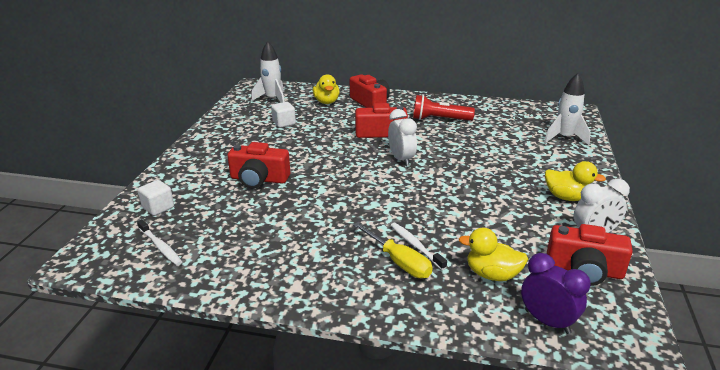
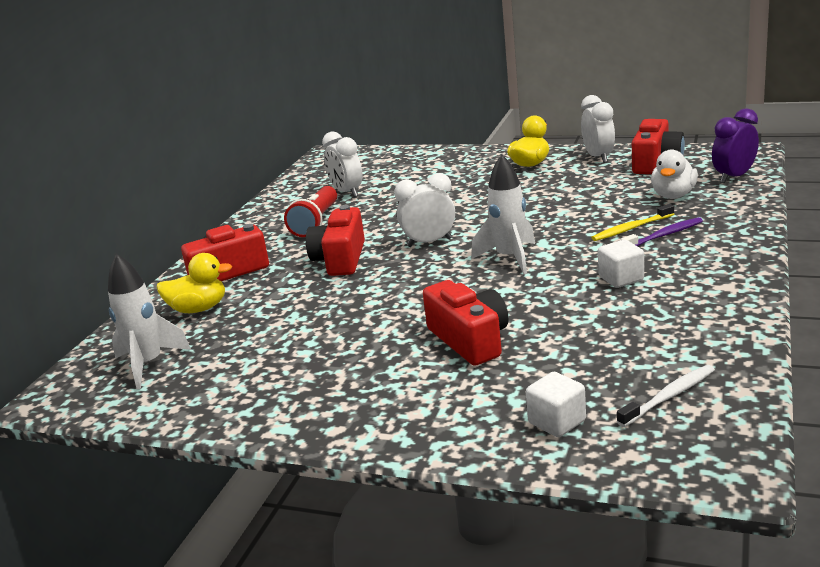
camera: 80 degrees left, 5 degrees down
red camera [227,142,290,189] -> red camera turned 45 degrees counterclockwise [423,280,509,366]
white cube [271,102,296,128] -> white cube moved to [598,240,644,288]
yellow screwdriver [353,222,433,278] -> purple toothbrush [620,217,703,246]
white toothbrush [390,223,447,270] -> yellow toothbrush [591,204,674,241]
yellow duck [459,228,528,281] -> white duck [651,150,698,199]
white rocket [544,73,591,145] -> white rocket moved to [471,155,535,274]
none -> white clock [322,131,362,197]

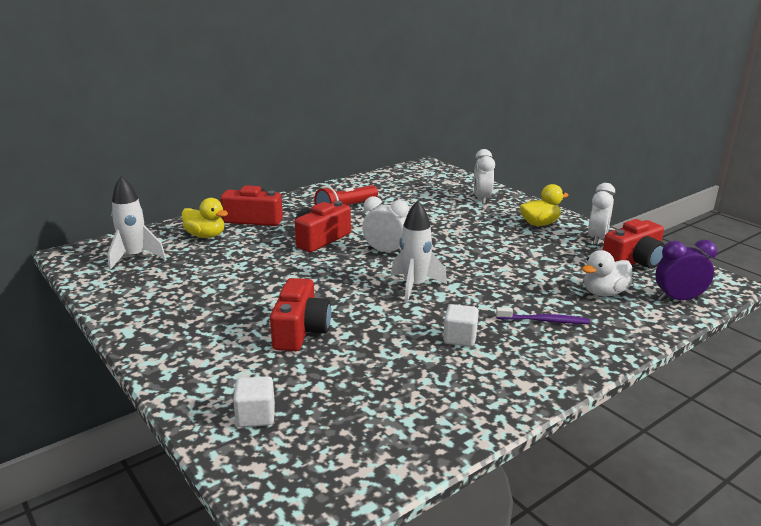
camera: 30 degrees right, 0 degrees up
white clock [322,131,362,197] -> white clock moved to [474,149,495,204]
yellow toothbrush [591,204,674,241] -> none
white toothbrush [617,365,715,427] -> none

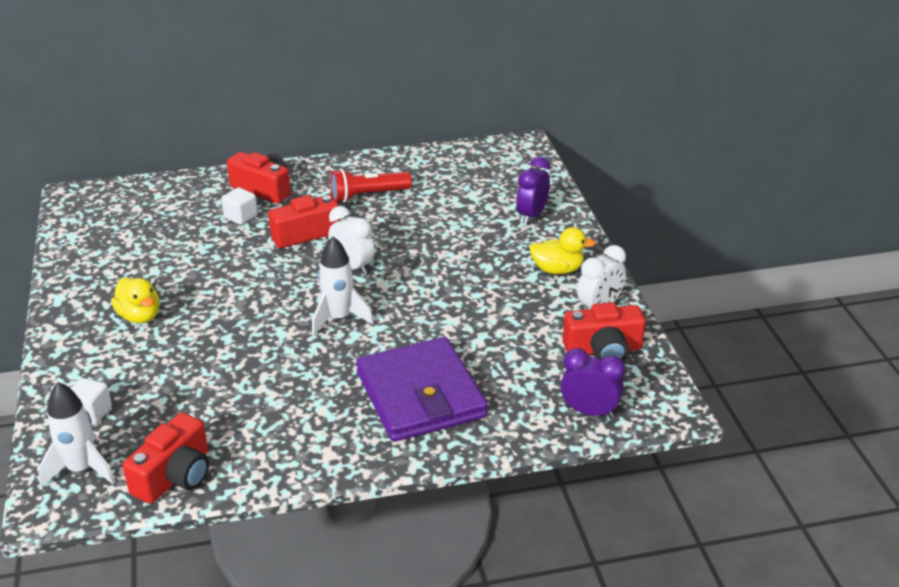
camera: 25 degrees right, 10 degrees up
white rocket [108,176,166,270] -> white rocket moved to [38,382,116,487]
yellow duck [182,198,228,238] -> yellow duck moved to [111,278,159,323]
red camera [270,278,331,351] -> red camera moved to [122,412,209,504]
white cube [443,304,479,347] -> white cube moved to [221,187,258,225]
white clock [474,149,495,204] -> purple clock [516,157,550,224]
purple toothbrush [496,307,590,324] -> purple wallet [356,337,487,442]
white duck [582,250,633,296] -> none

